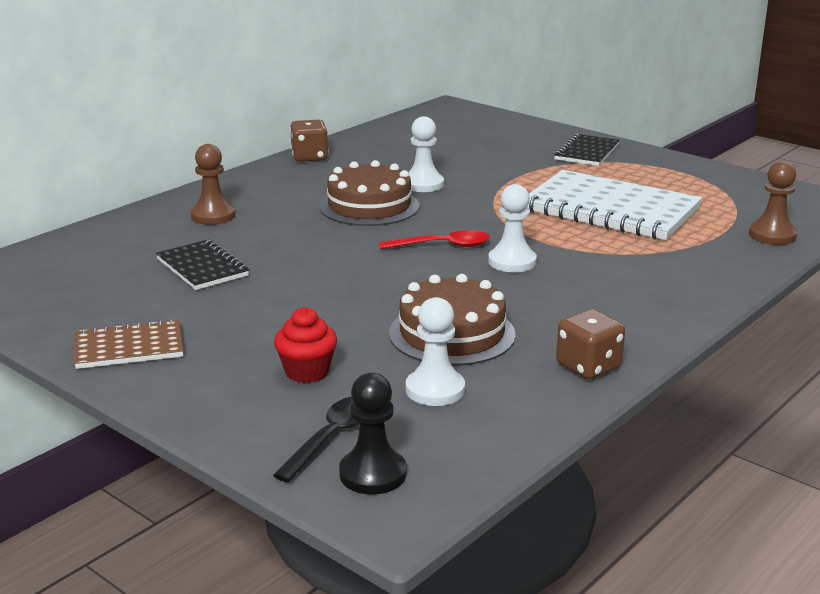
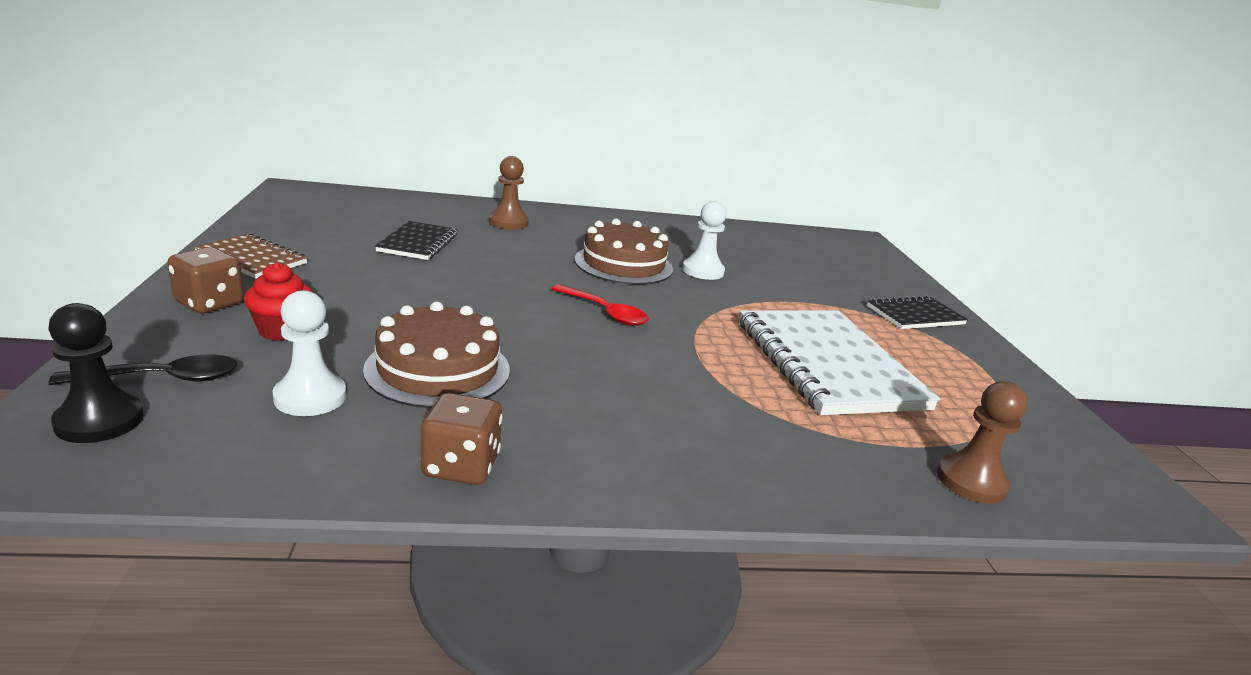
camera: 40 degrees right, 0 degrees up
brown dice [290,120,329,162] -> brown dice moved to [167,247,244,313]
white pawn [488,184,537,272] -> none

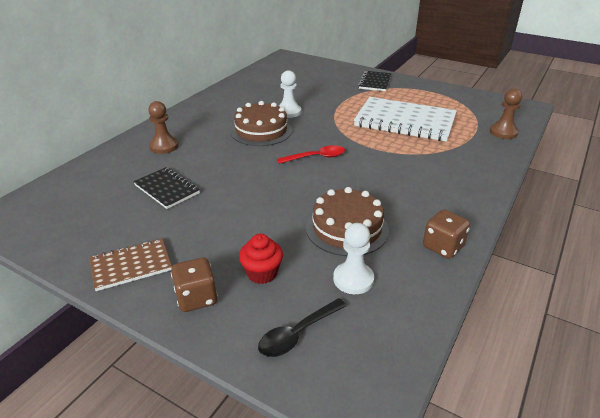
camera: 50 degrees left, 10 degrees up
black pawn [49,303,144,443] -> none
black spoon [49,354,237,385] -> black spoon turned 150 degrees counterclockwise [258,298,347,357]

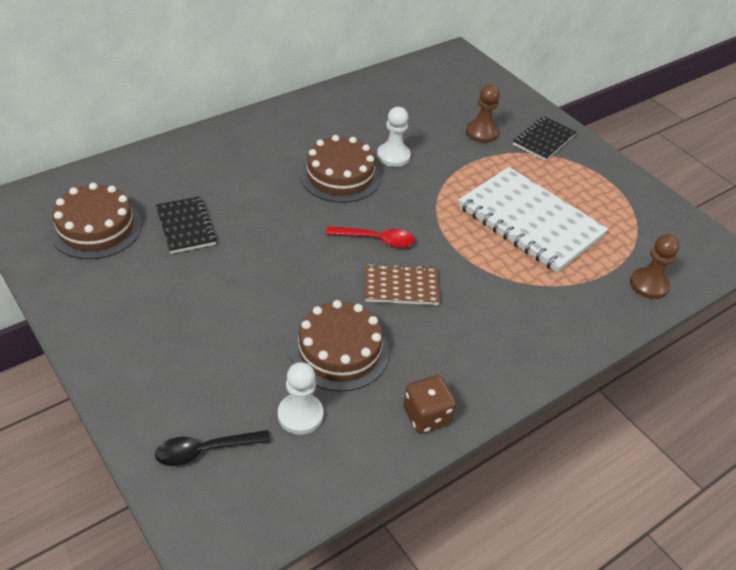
camera: 20 degrees right, 10 degrees up
brown notebook [90,238,172,291] -> brown notebook moved to [365,263,440,305]
brown pawn [148,101,178,154] -> brown pawn moved to [466,85,500,143]
brown dice [171,257,218,312] -> none
red cupcake [239,234,283,284] -> none
none -> brown cake [50,183,142,259]

